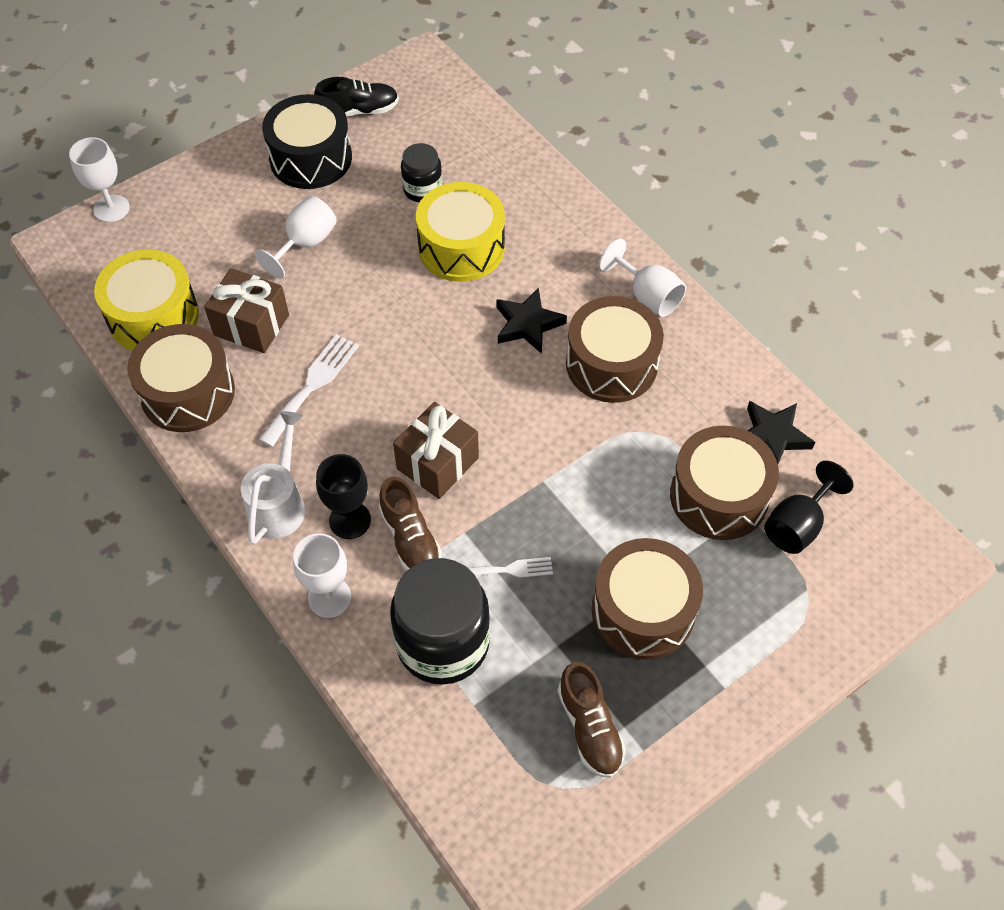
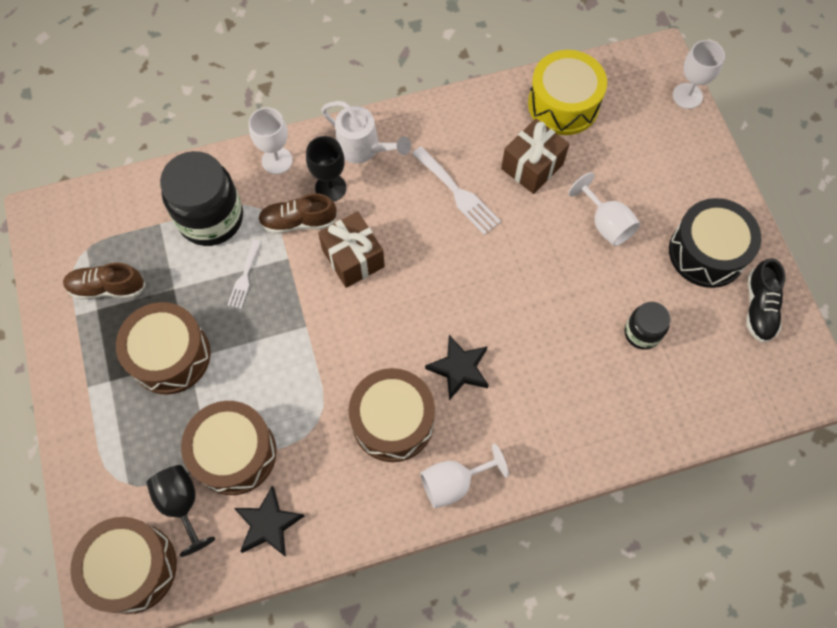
camera: 110 degrees right, 10 degrees up
brown drum [127,324,235,432] -> brown drum moved to [70,517,177,614]
yellow drum [416,182,505,282] -> none

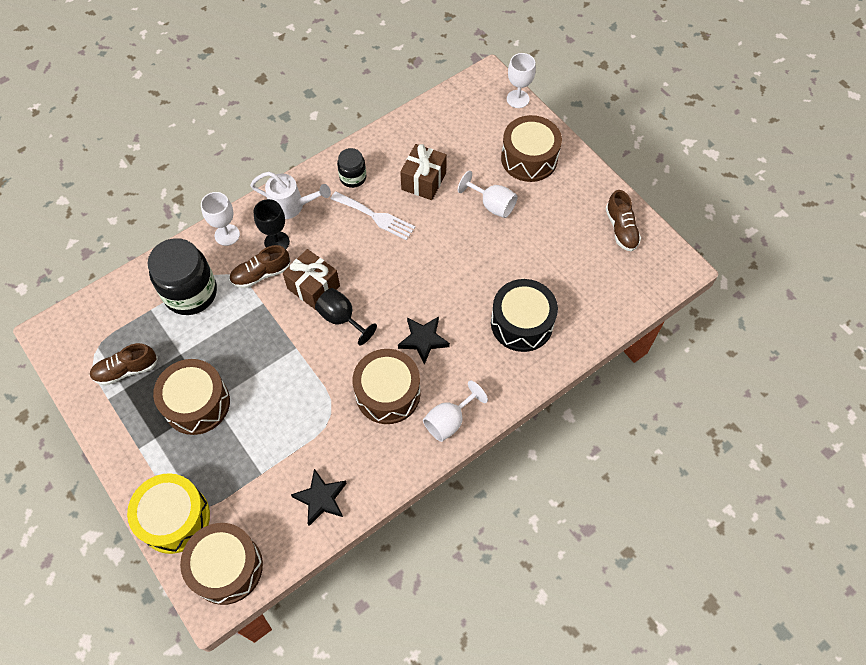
camera: 20 degrees left, 5 degrees down
black goblet [146,465,215,557] -> black goblet moved to [315,288,377,345]
brown drum [181,401,277,495] -> brown drum moved to [501,115,562,182]
white fork [228,240,261,309] -> none
yellow drum [528,50,607,135] -> yellow drum moved to [127,473,210,554]
black jar [624,302,671,350] -> black jar moved to [337,148,366,188]
black drum [669,198,761,288] -> black drum moved to [491,279,558,352]
black shoe [746,258,785,343] -> brown shoe [605,190,641,252]

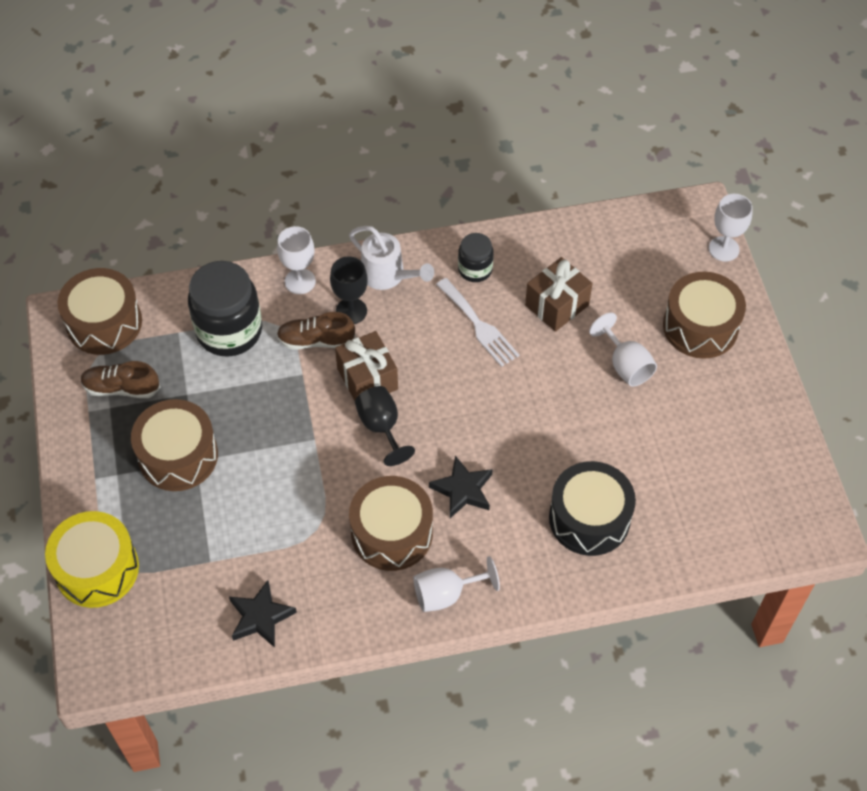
camera: 25 degrees right, 5 degrees down
brown drum [180,523,263,605] -> brown drum moved to [57,268,142,355]
brown shoe [605,190,641,252] -> none

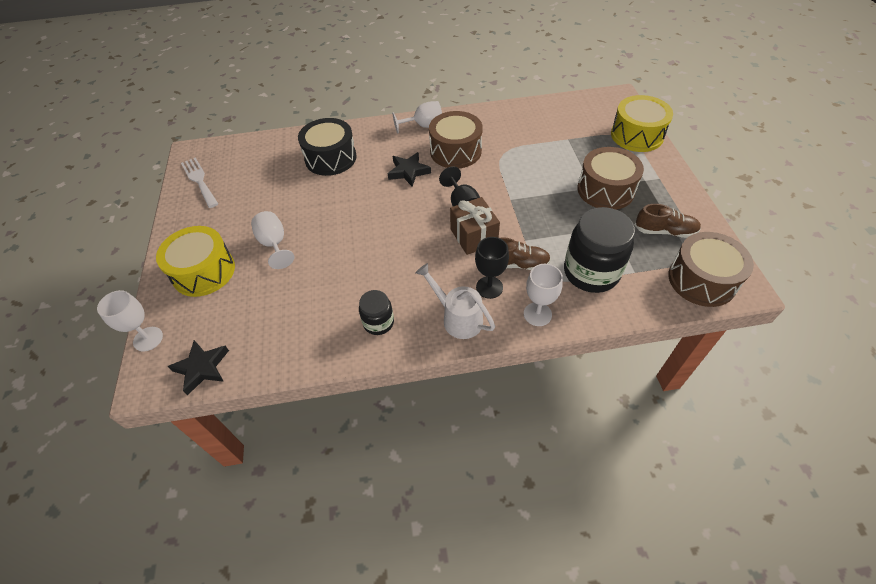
camera: 175 degrees left, 5 degrees down
black star [229,580,297,648] -> black star moved to [167,340,229,395]
white fork [436,278,519,367] -> white fork moved to [181,157,218,208]
brown gift [525,257,593,332] -> none
brown drum [663,272,746,359] -> yellow drum [156,226,235,297]

